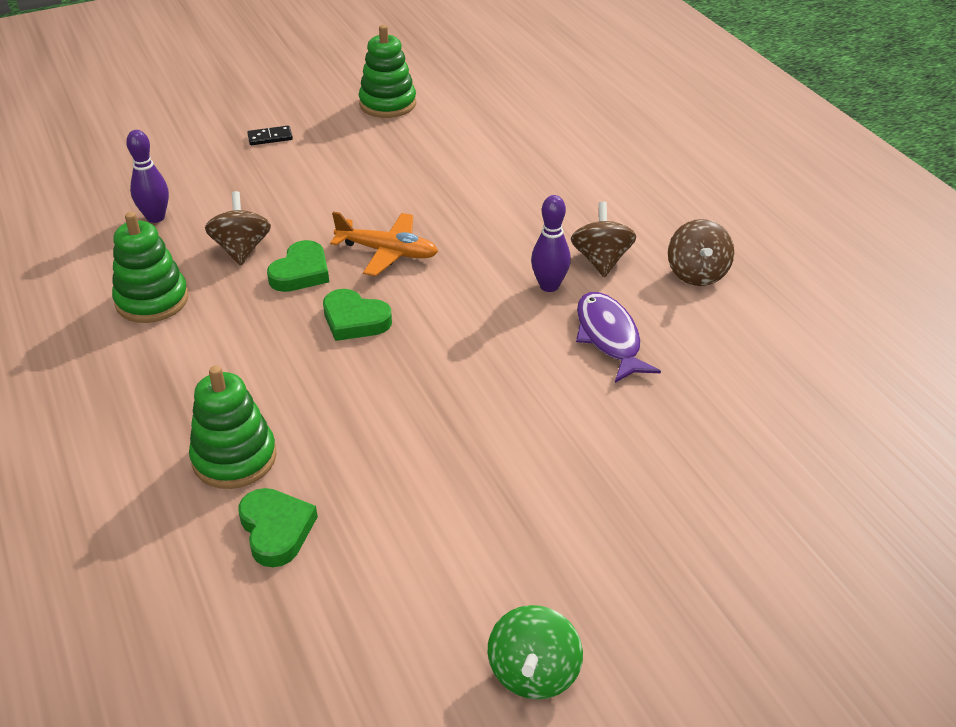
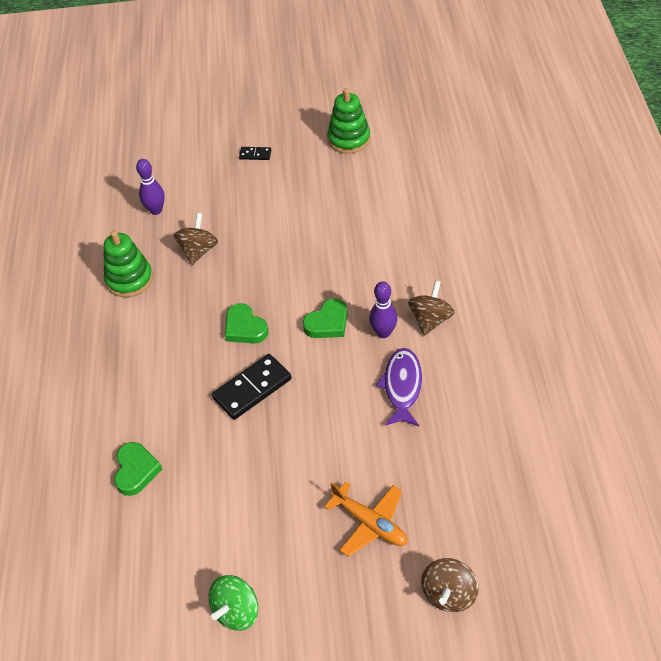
camera: 25 degrees right, 10 degrees up
green stacking toy [189,366,277,489] -> none
green heart [267,240,329,292] -> green heart moved to [303,298,347,338]
orange plane [330,212,438,276] -> orange plane moved to [324,482,407,557]
brown spinning top [668,219,734,286] -> brown spinning top moved to [421,558,479,612]
none -> black domino [212,354,292,420]

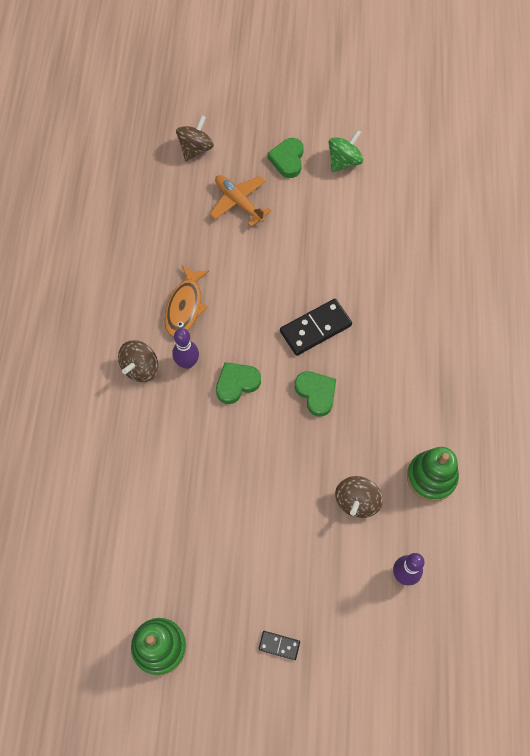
camera: 175 degrees left, 15 degrees up
green heart [114,442,162,496] -> green heart moved to [267,138,304,178]
purple fish [376,348,422,426] -> orange fish [165,265,209,337]

